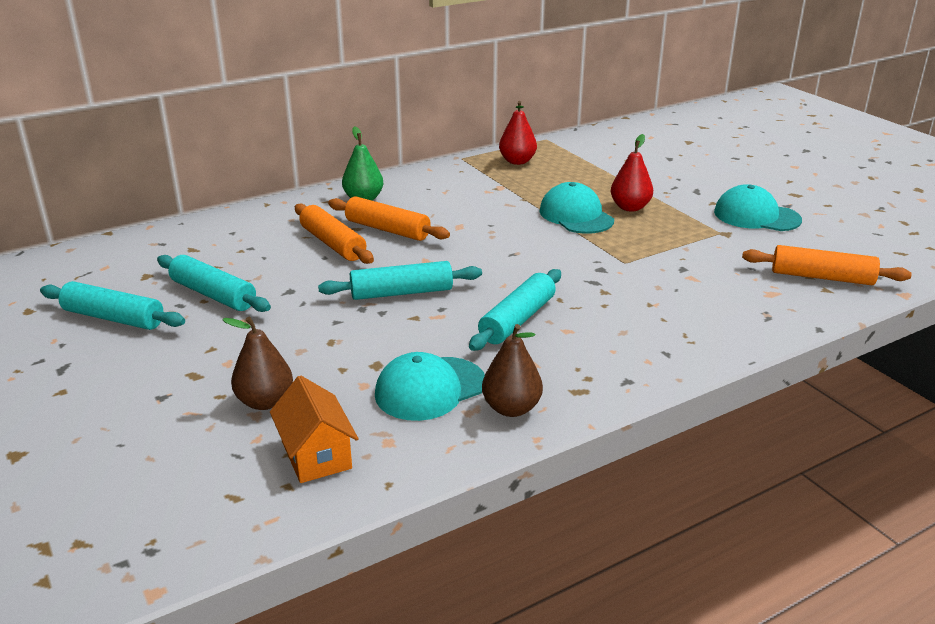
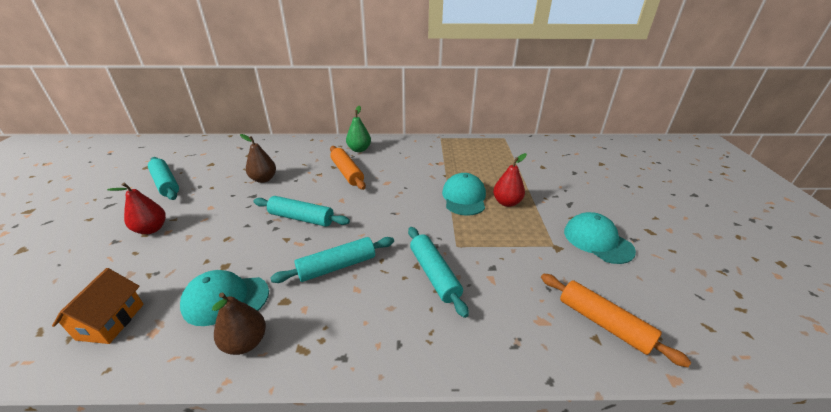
camera: 30 degrees right, 5 degrees up
turquoise rolling pin [157,255,271,312] -> turquoise rolling pin moved to [408,227,469,318]
brown pear [222,317,293,410] -> brown pear moved to [240,134,276,183]
orange rolling pin [295,204,374,264] -> none
red pear [499,101,537,165] -> red pear moved to [107,183,166,234]

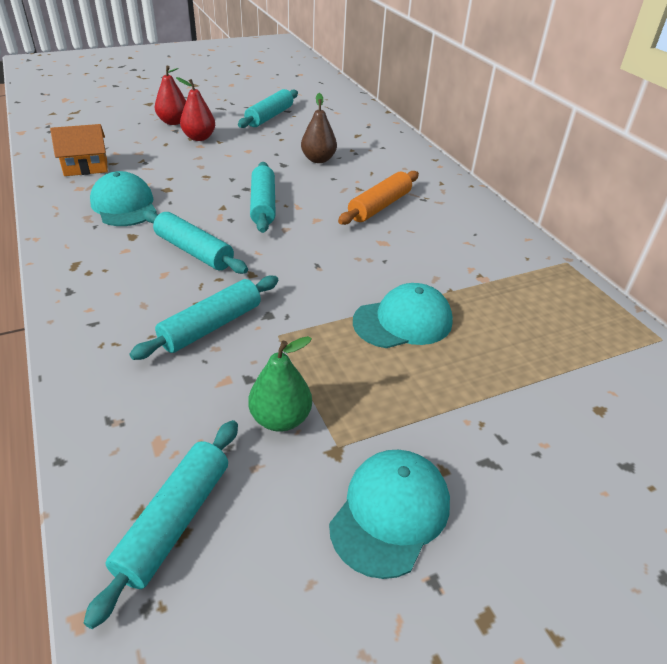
camera: 65 degrees right, 5 degrees up
brown pear [212,293,266,355] -> none
green pear [346,106,371,152] -> green pear moved to [248,336,312,432]
red pear [493,153,527,207] -> red pear moved to [155,66,186,125]
orange rolling pin [541,273,691,367] -> turquoise rolling pin [84,420,238,629]

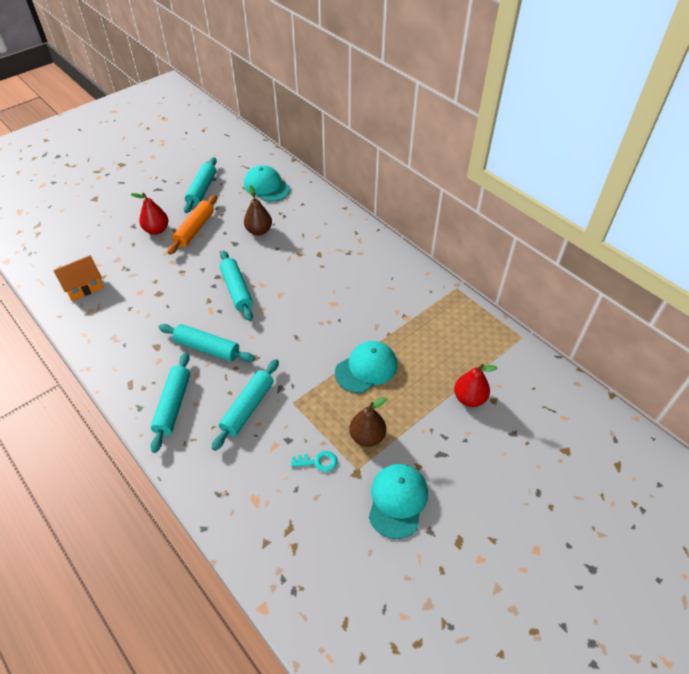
camera: 15 degrees left, 10 degrees up
turquoise rolling pin [84,420,238,629] -> turquoise rolling pin moved to [151,352,190,453]
turquoise cap [90,171,156,226] -> turquoise cap moved to [244,165,290,202]
red pear [155,66,186,125] -> red pear moved to [454,364,497,407]
green pear [248,336,312,432] -> turquoise key [291,451,337,472]
orange rolling pin [338,171,419,225] -> orange rolling pin moved to [168,195,217,255]
none -> brown pear [349,397,387,447]

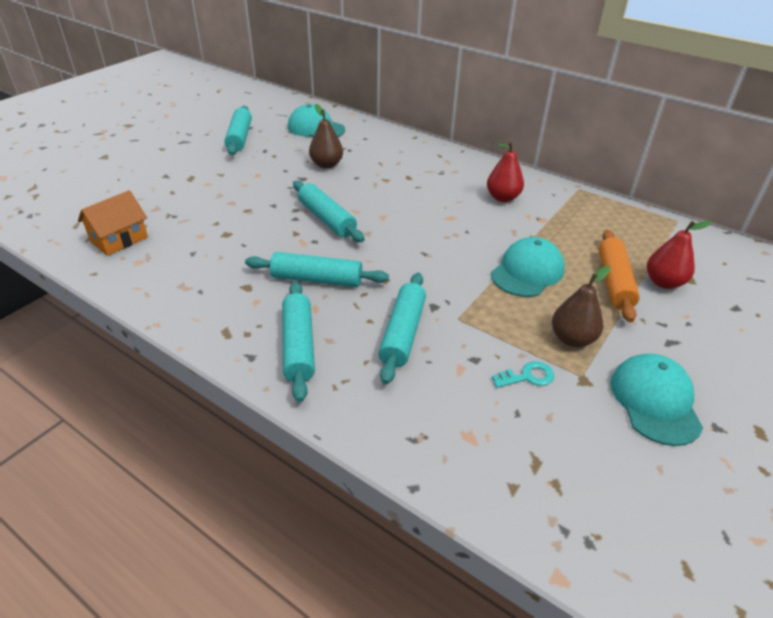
camera: 15 degrees left, 10 degrees down
red pear [131,193,169,235] -> red pear moved to [487,141,524,202]
orange rolling pin [168,195,217,255] -> orange rolling pin moved to [599,230,640,322]

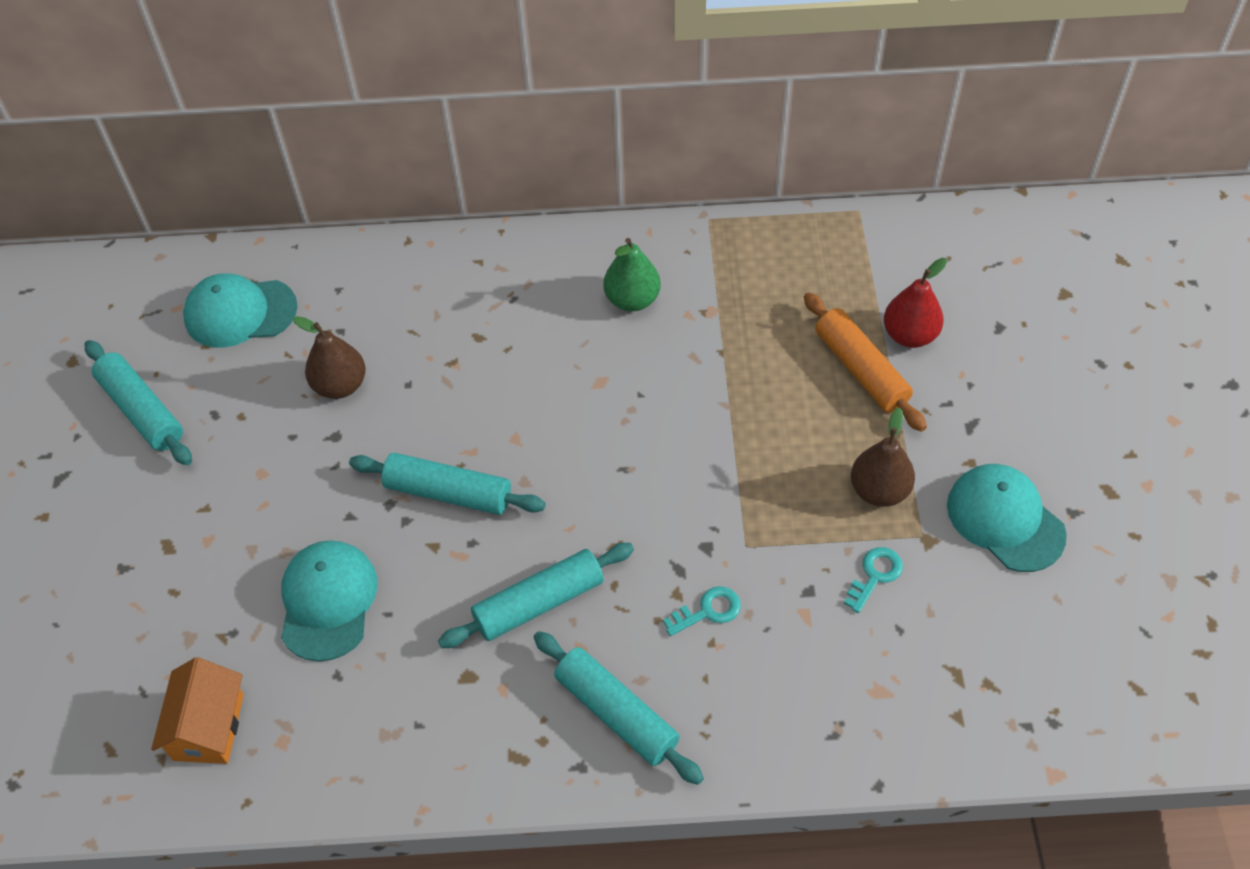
camera: 35 degrees left, 15 degrees up
turquoise rolling pin [379,273,426,384] -> turquoise key [663,586,741,636]
red pear [487,141,524,202] -> green pear [603,238,661,311]
turquoise cap [491,237,565,297] -> turquoise cap moved to [281,540,378,662]

